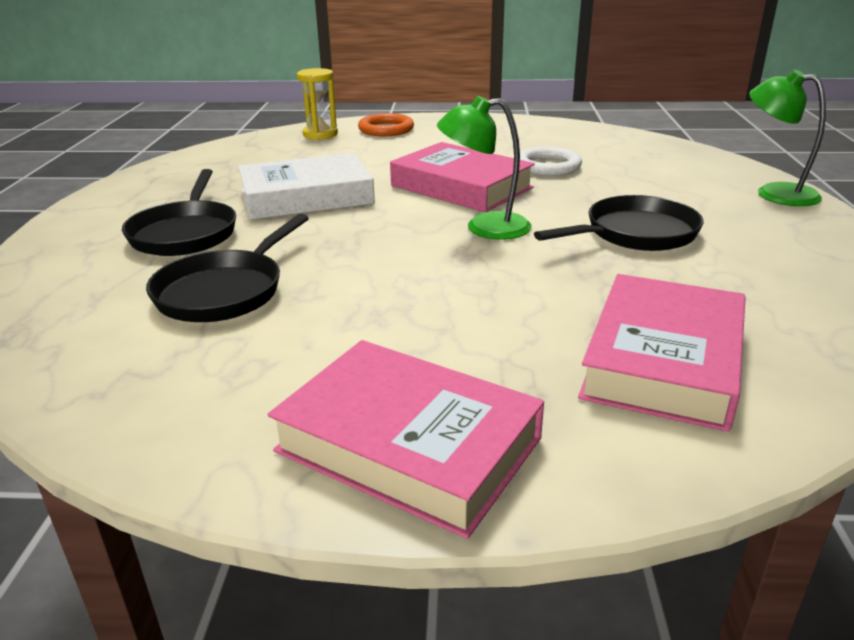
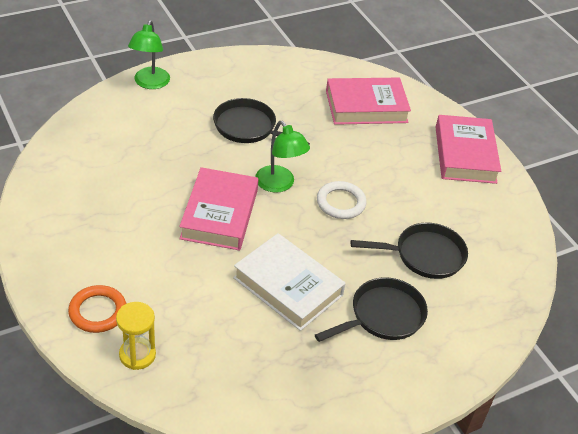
camera: 125 degrees left, 15 degrees up
white ring [520,147,582,176] -> white ring moved to [317,181,367,219]

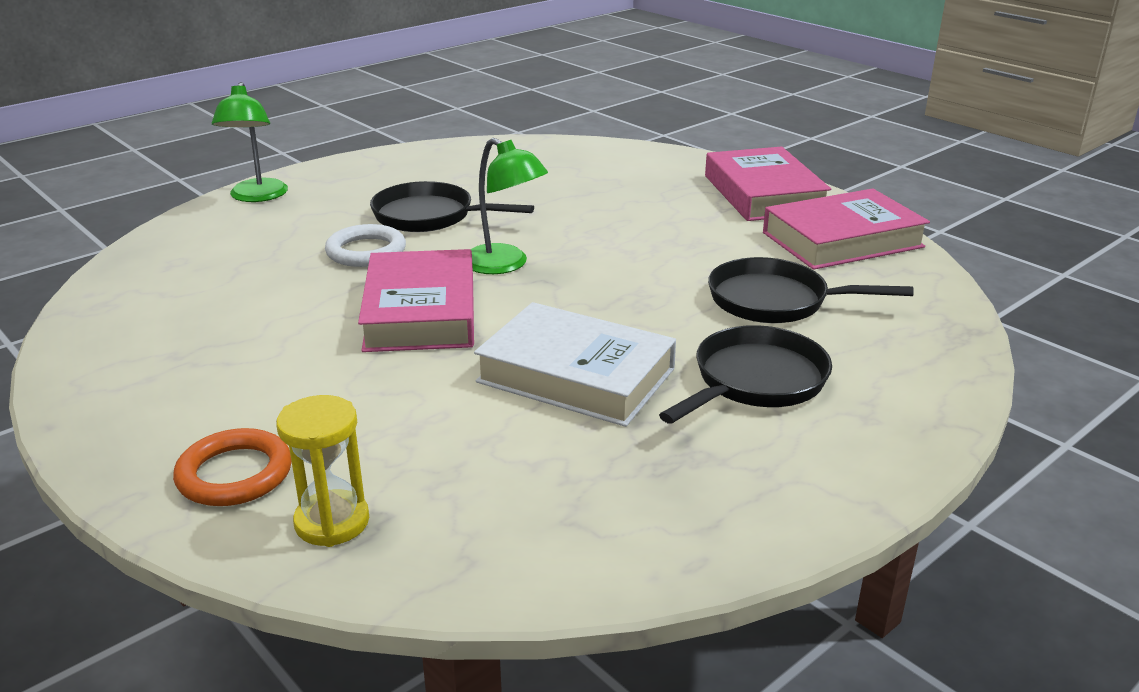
camera: 10 degrees left, 15 degrees down
white ring [317,181,367,219] -> white ring moved to [325,224,406,267]
pink book [326,78,411,125] -> pink book moved to [763,189,930,270]
black pan [351,223,468,279] -> black pan turned 150 degrees counterclockwise [708,257,914,323]

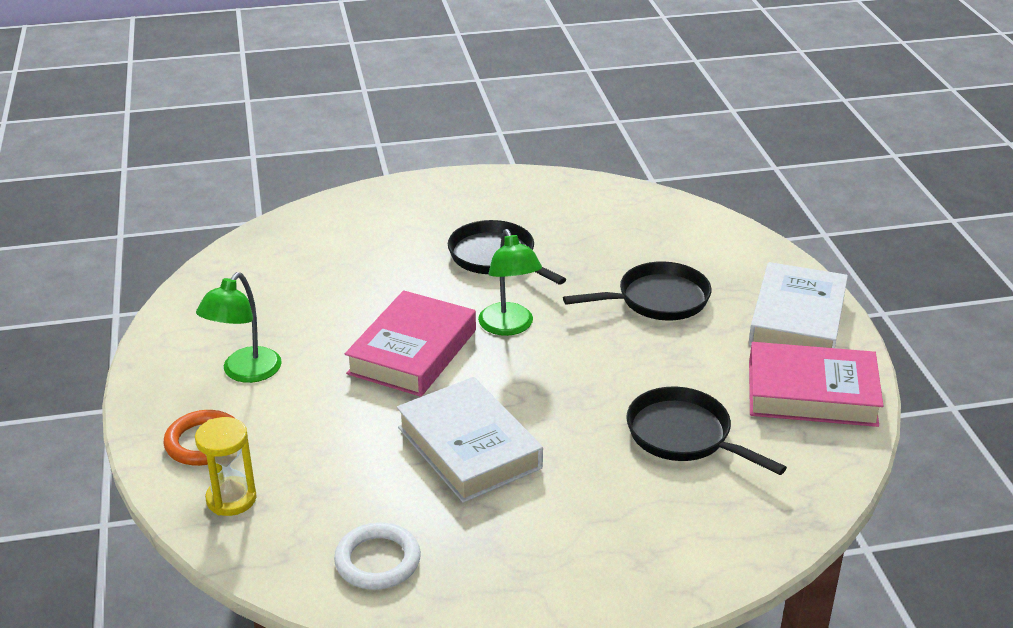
camera: 30 degrees right, 5 degrees up
green lamp [212,82,288,202] -> green lamp moved to [196,272,282,383]
white ring [325,224,406,267] -> white ring moved to [334,523,421,590]
black pan [659,325,832,424] -> black pan moved to [563,261,711,321]
pink book [705,147,831,221] -> white book [748,262,848,348]

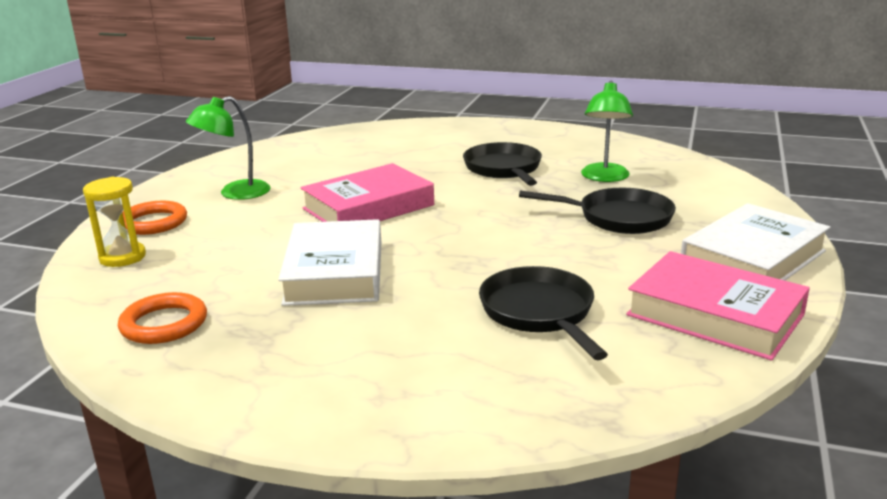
camera: 30 degrees right, 10 degrees down
white ring [334,523,421,590] -> orange ring [118,292,207,344]
green lamp [478,229,542,336] -> green lamp moved to [581,81,633,182]

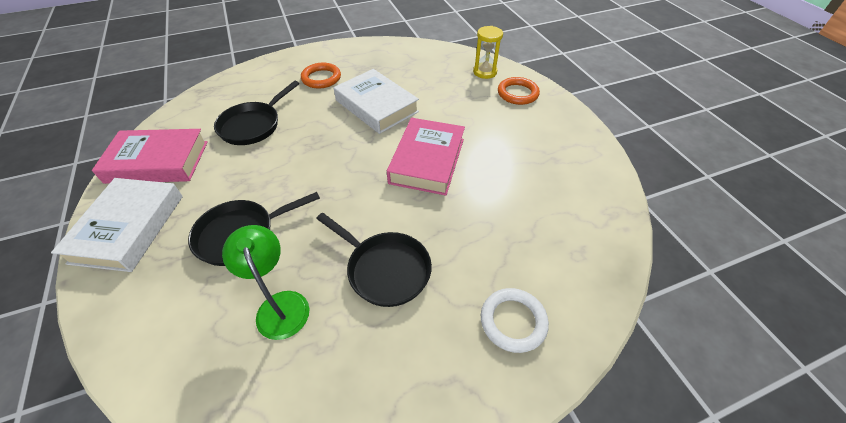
camera: 140 degrees right, 25 degrees up
orange ring [118,292,207,344] -> orange ring moved to [301,63,341,88]
green lamp [186,96,271,200] -> none
black pan [479,266,608,360] -> black pan turned 90 degrees clockwise [214,81,299,145]
none -> white ring [481,288,549,353]

